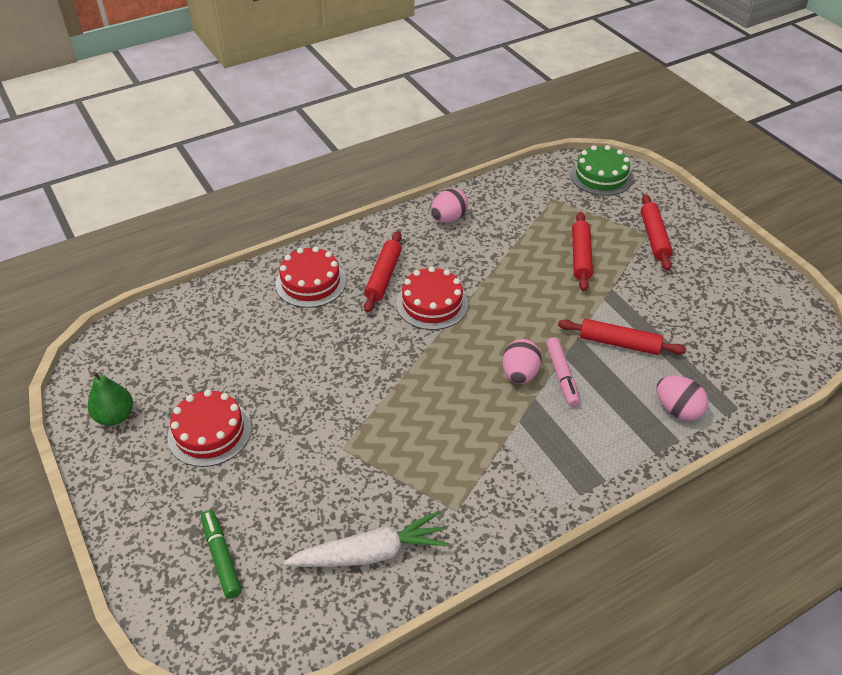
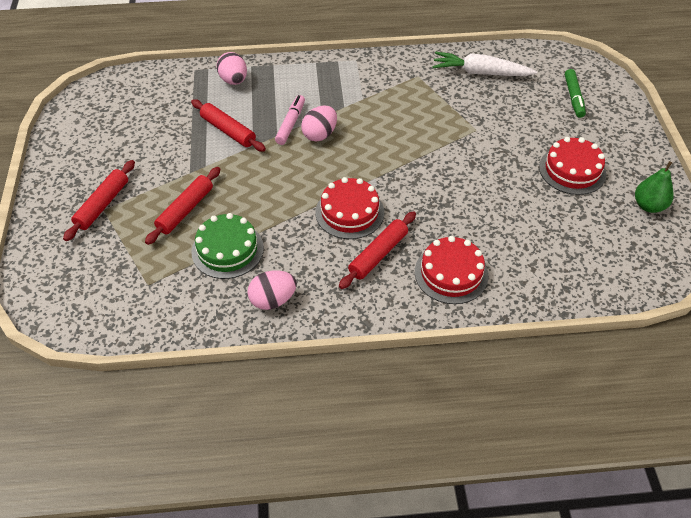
camera: 155 degrees left, 5 degrees up
green cake [570,145,633,196] -> green cake moved to [191,213,264,279]

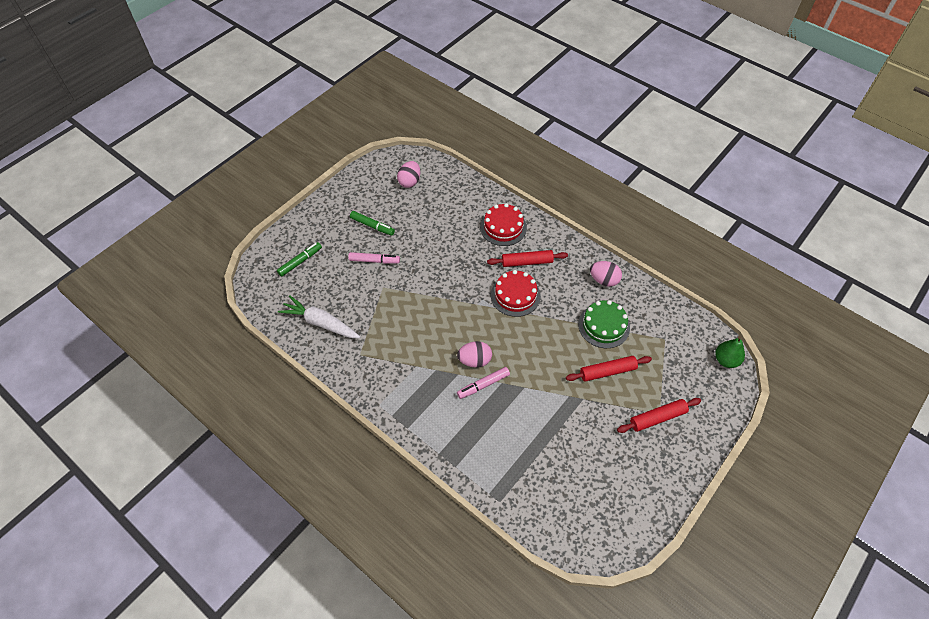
camera: 135 degrees left, 5 degrees up
red rolling pin [191,99,266,152] -> none
pink egg [217,52,247,85] -> pink egg moved to [397,161,420,188]
white carrot [433,52,537,76] -> white carrot turned 150 degrees clockwise [278,295,360,338]
red cake [539,137,606,195] -> green marker [350,211,395,236]
green pear [635,161,674,213] -> green pear moved to [715,336,745,368]
none -> pink marker [348,252,400,264]

